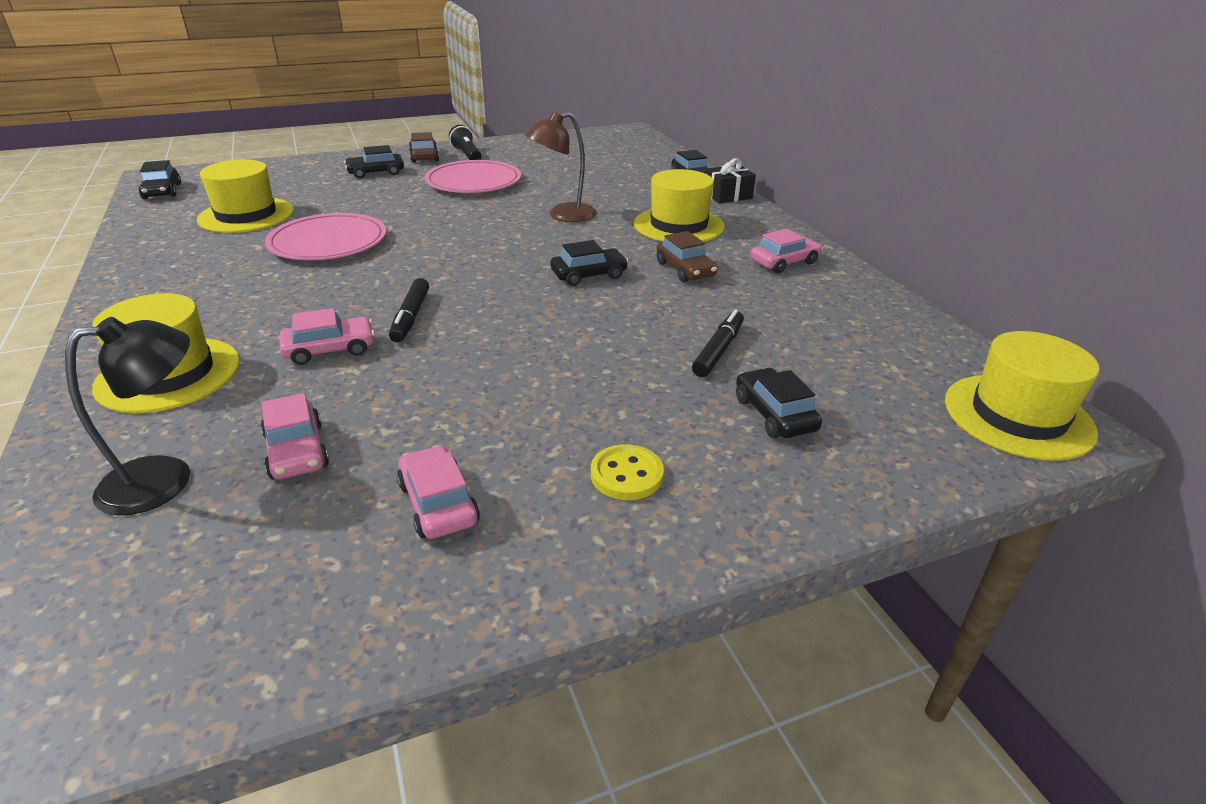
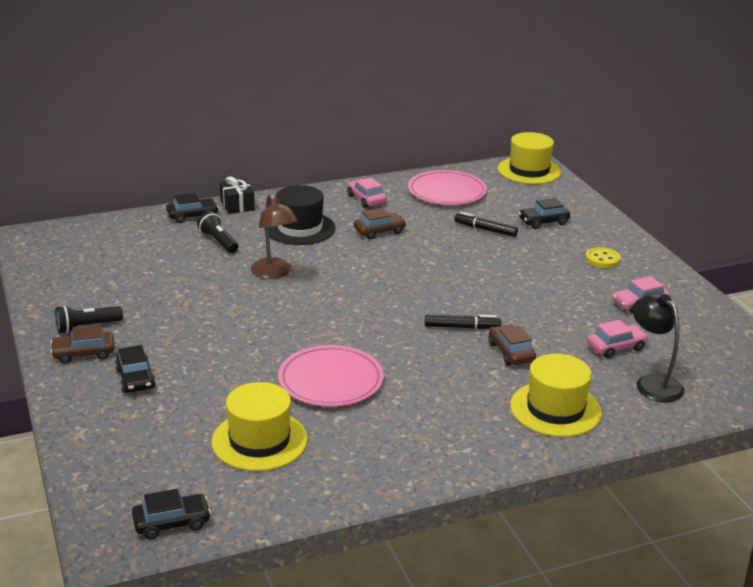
camera: 90 degrees left, 5 degrees down
pink car [280,308,375,365] -> brown car [489,325,536,366]
pink plate [424,160,521,193] -> pink plate moved to [408,170,487,205]
black car [550,240,629,286] -> none
yellow hat [634,169,725,242] -> black hat [264,185,336,245]
none -> black flashlight [197,212,238,253]

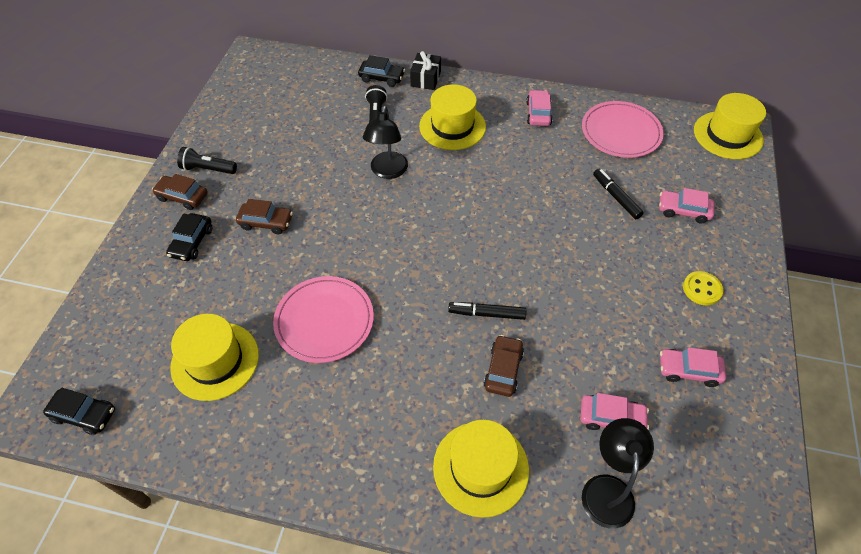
camera: 35 degrees right, 25 degrees up
brown lamp [251,194,298,279] -> black lamp [363,106,408,179]
black hat [264,185,336,245] -> yellow hat [419,84,486,150]
brown car [354,208,406,239] -> brown car moved to [236,199,293,234]
black marker [425,315,501,329] -> black marker turned 150 degrees clockwise [448,302,526,320]
black car [519,198,570,229] -> pink car [659,188,714,224]

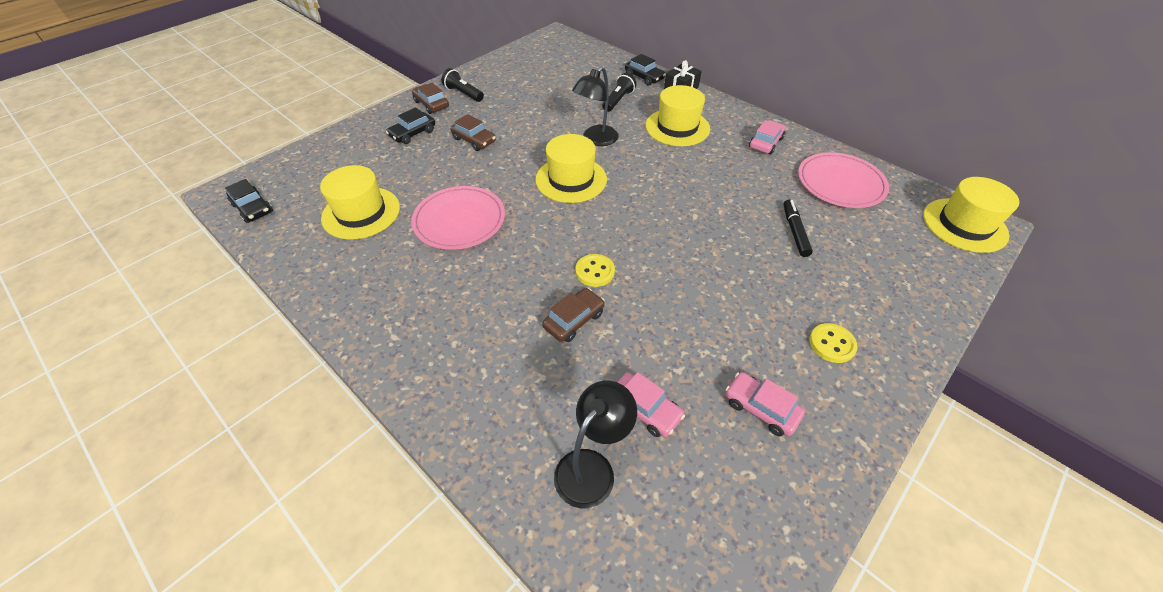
camera: 30 degrees right, 5 degrees down
yellow hat [433,420,529,518] -> yellow hat moved to [535,134,607,203]
black marker [448,302,526,320] -> yellow button [576,254,615,287]
pink car [659,188,714,224] -> none

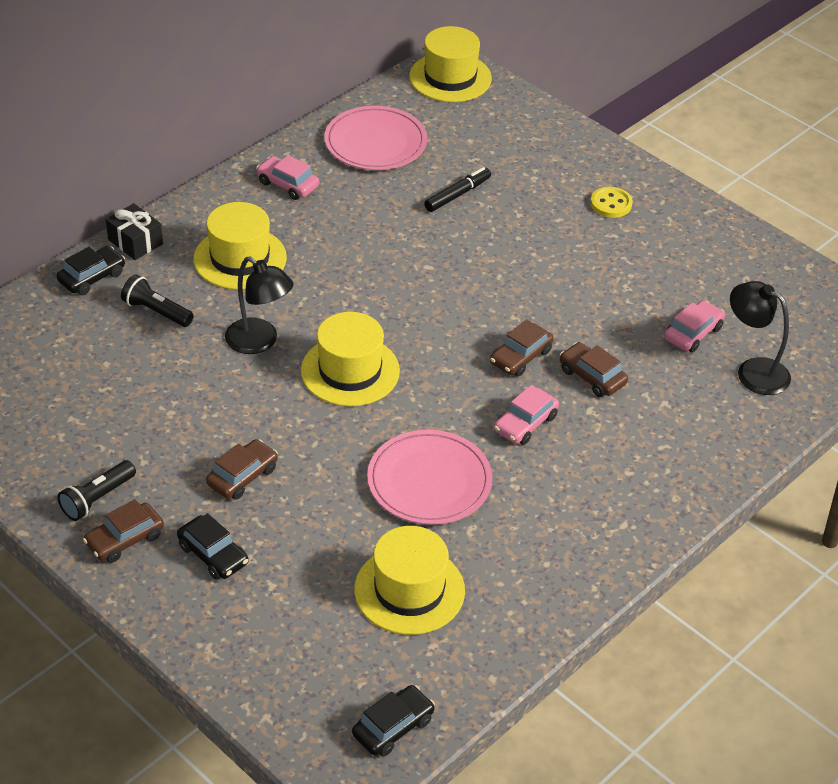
camera: 90 degrees left, 5 degrees down
yellow button [576,254,615,287] -> brown car [490,319,554,377]
pink car [726,372,805,436] -> pink car moved to [494,385,559,445]
black marker [783,199,813,257] -> black marker turned 135 degrees clockwise [424,167,491,212]

